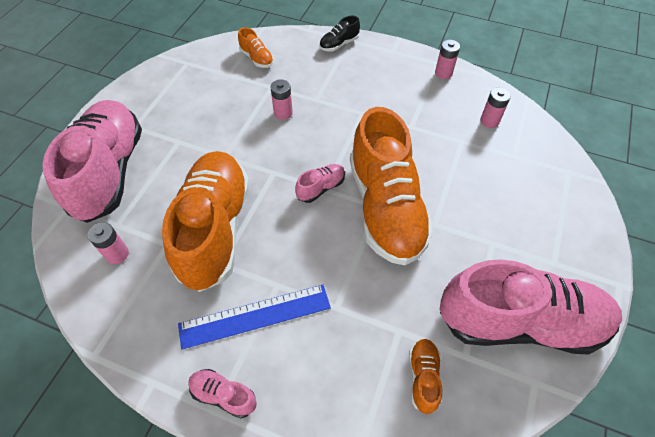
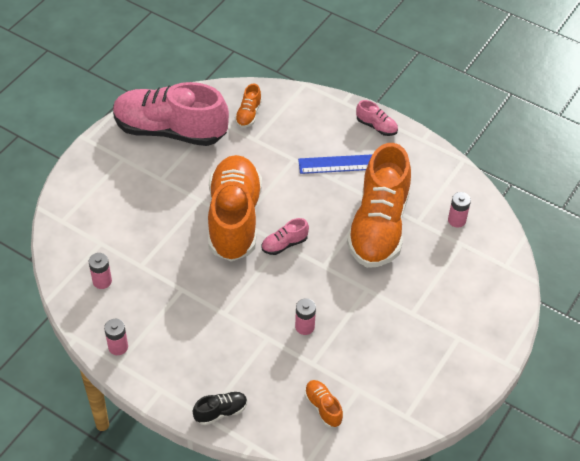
camera: 170 degrees left, 5 degrees down
pink shoe [42,100,142,223] -> none

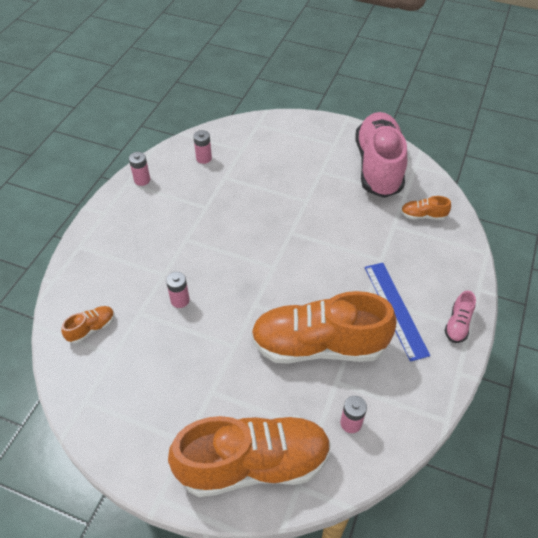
camera: 80 degrees right, 0 degrees up
black shoe [193,392,247,425] -> none
orange shoe [208,155,262,262] -> orange shoe moved to [168,415,331,497]
pink shoe [261,218,309,255] -> none

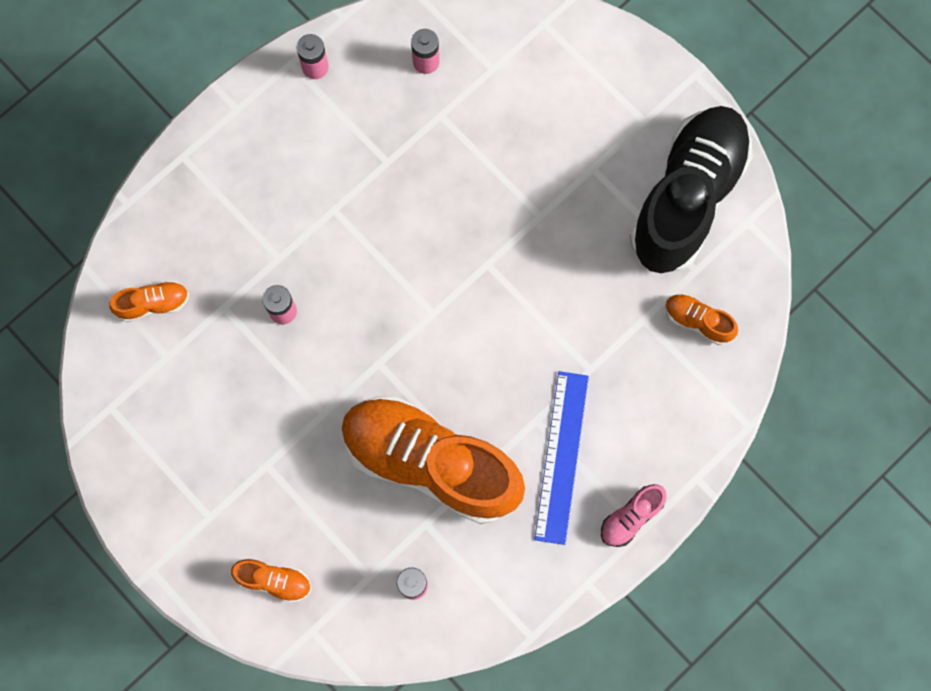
camera: 25 degrees right, 25 degrees up
orange shoe [168,415,331,497] -> orange shoe [231,559,311,603], size x0.40
pink shoe [356,112,407,198] -> black shoe [629,106,753,273]

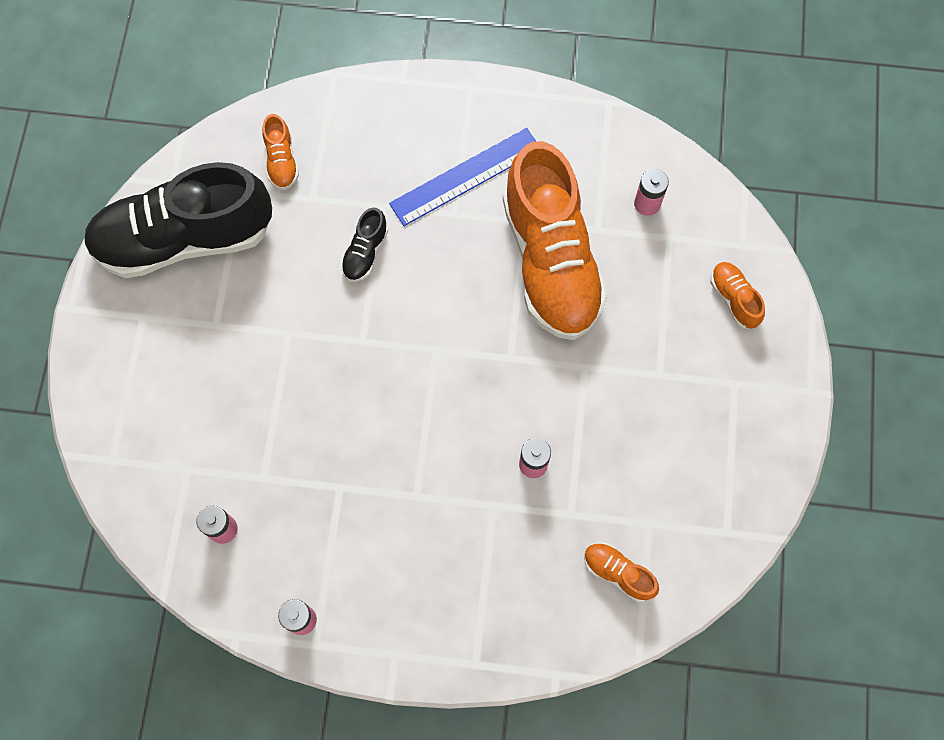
camera: 130 degrees left, 5 degrees down
pink shoe [601,484,667,547] -> none
none -> black shoe [341,207,388,282]

